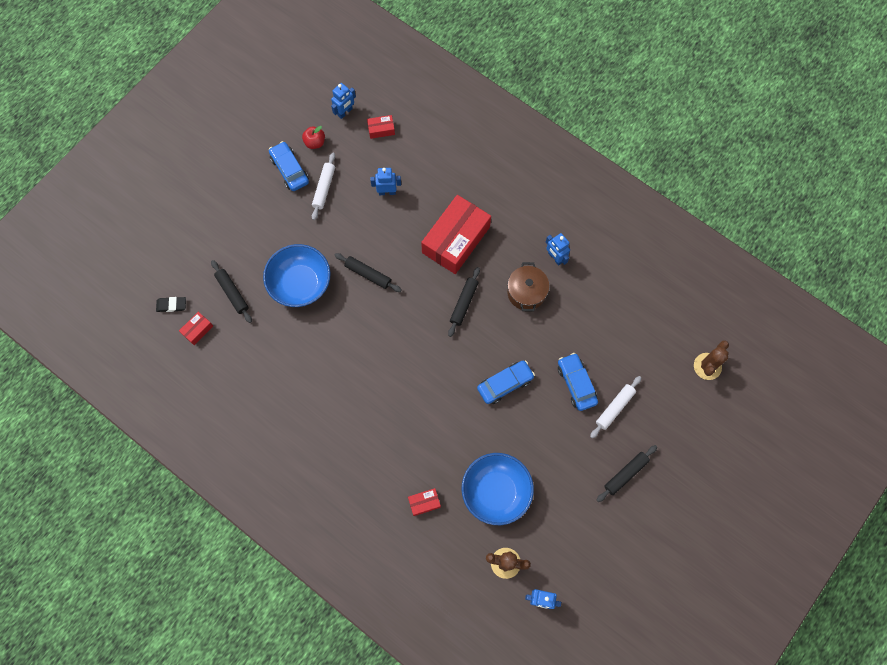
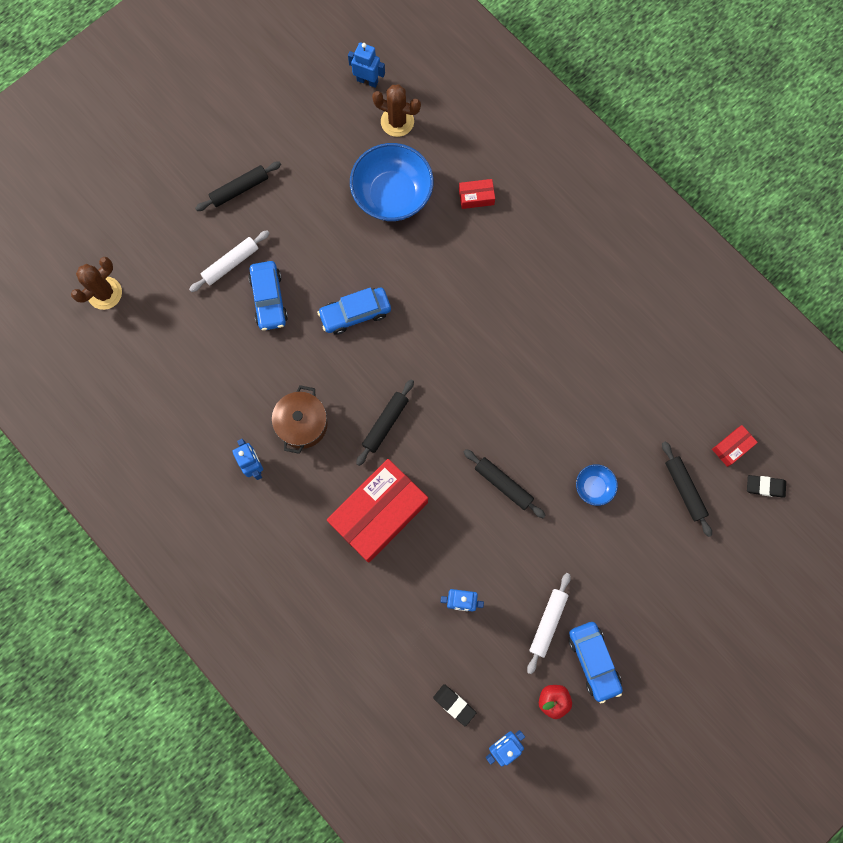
camera: 170 degrees left, 5 degrees up
blue bowl [263,244,331,307] -> blue bowl [576,464,618,506], size x0.47
red box [367,115,395,139] -> black eraser [433,684,476,726]

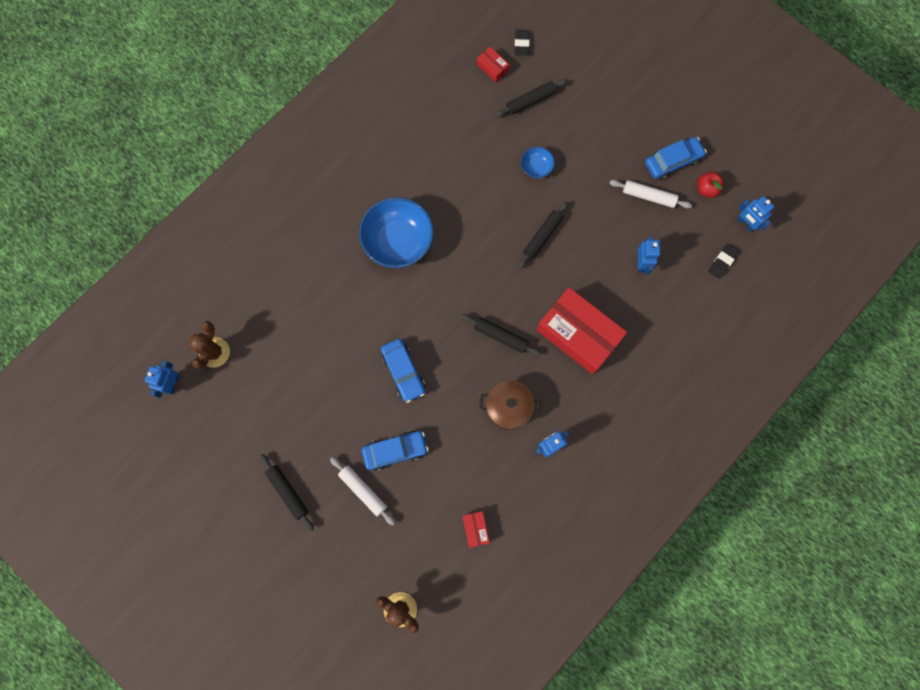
camera: 95 degrees left, 0 degrees up
blue bowl [350,143,434,221] -> blue bowl moved to [359,197,434,268]
red box [459,179,495,209] -> red box moved to [462,511,490,548]

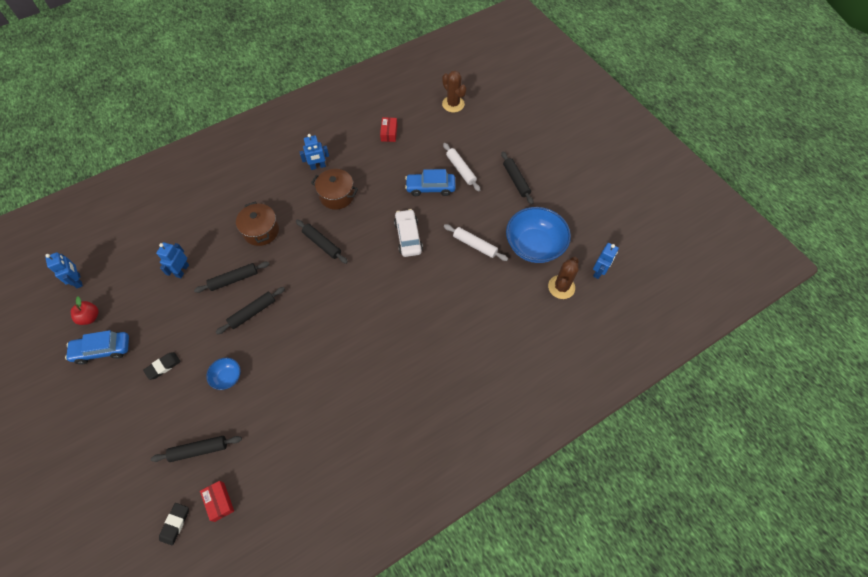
camera: 165 degrees left, 15 degrees down
blue bowl [359,197,434,268] -> blue bowl moved to [506,207,571,263]
blue car [381,339,425,403] -> white car [394,209,423,257]
red box [537,287,627,374] -> brown pot [236,202,279,246]
white rolling pin [610,180,692,208] -> white rolling pin moved to [444,224,508,261]
black eraser [708,244,739,279] -> black eraser moved to [143,352,181,380]
none -> black rolling pin [194,262,269,293]

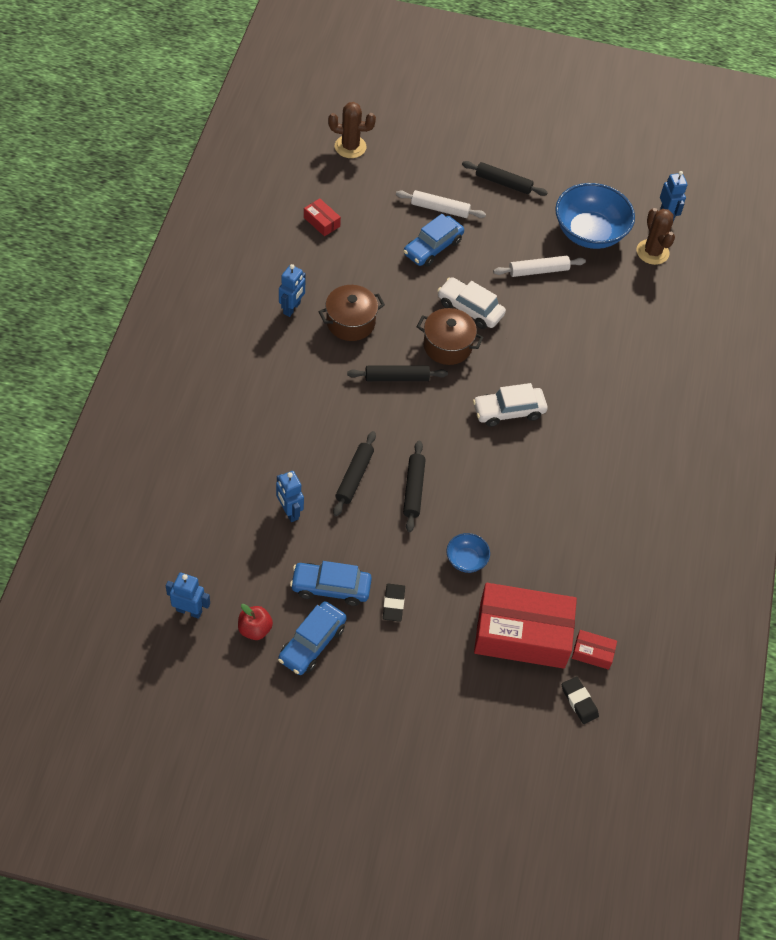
camera: 50 degrees left, 5 degrees down
black rolling pin [151,436,242,462] -> red box [474,583,577,669]
brown pot [236,202,279,246] -> brown pot moved to [417,308,483,365]
none -> blue car [290,561,372,606]
none -> white car [473,383,547,427]

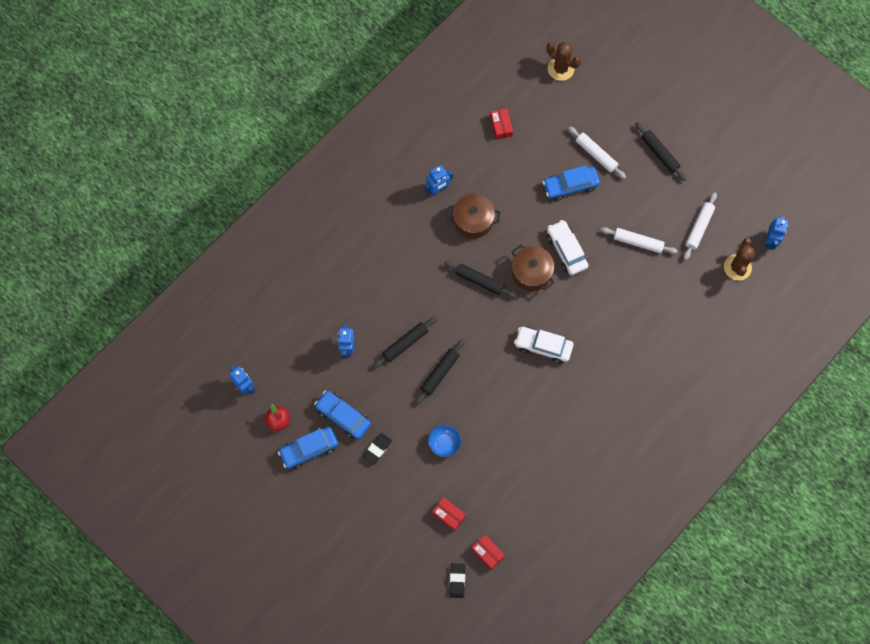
camera: 35 degrees right, 15 degrees up
red box [474,583,577,669] -> red box [432,497,466,531], size x0.42
blue bowl [555,183,635,249] -> white rolling pin [684,192,717,260]

